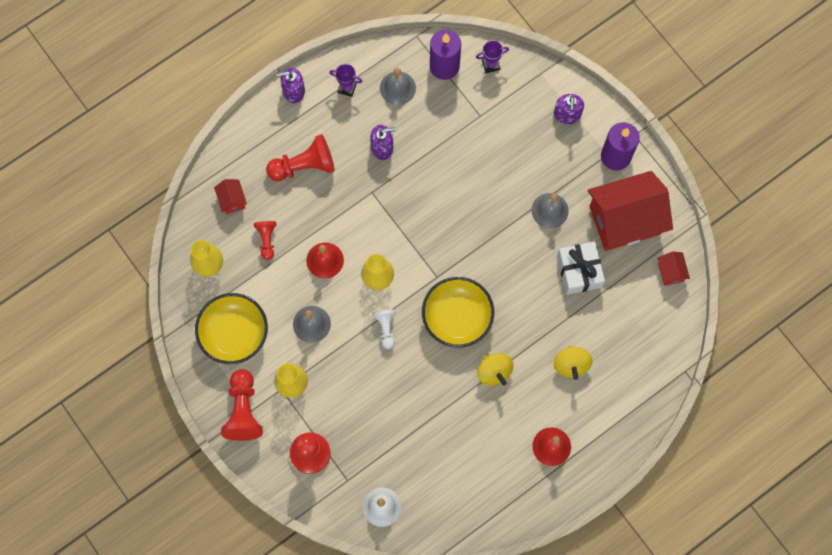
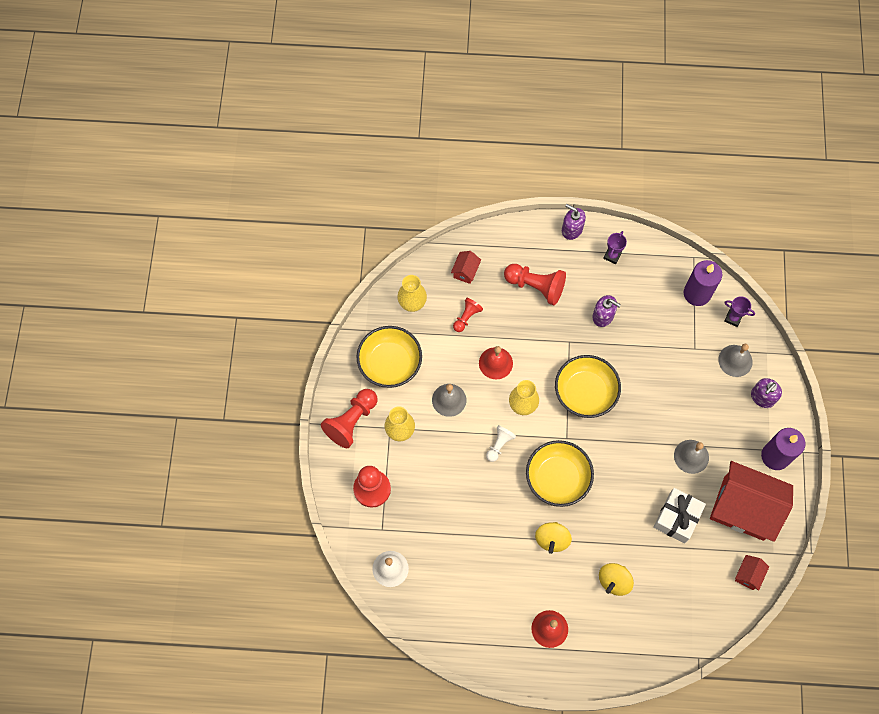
camera: 40 degrees right, 5 degrees down
purple trophy [329,64,362,97] -> purple trophy turned 60 degrees clockwise [603,231,627,264]
grey bell [380,68,416,105] -> grey bell moved to [718,344,753,377]
none -> yellow bowl [555,355,621,418]

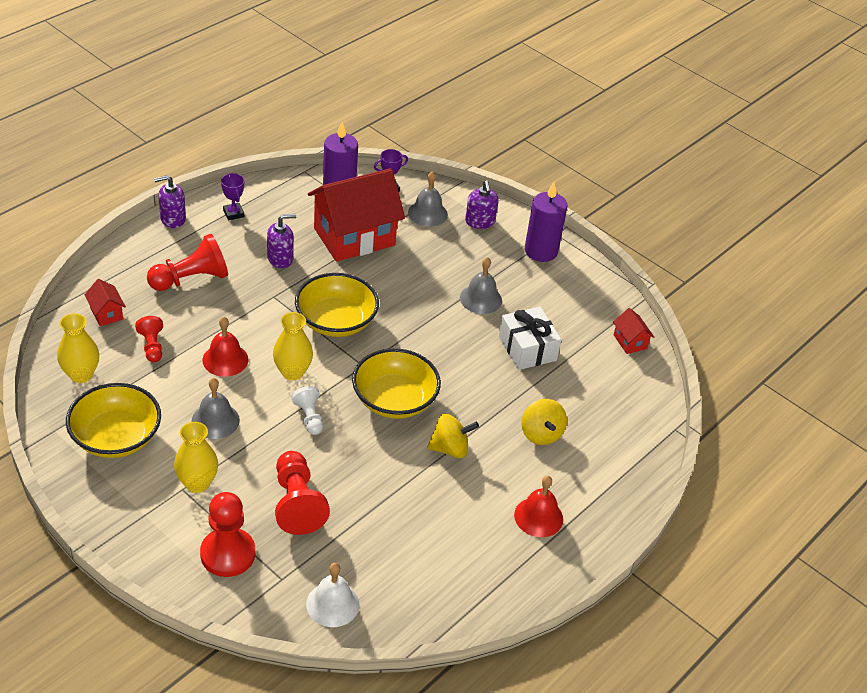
camera: 55 degrees left, 25 degrees down
red pawn [321,389,377,448] -> red pawn moved to [275,451,330,535]
yellow spinning top [535,522,572,554] -> yellow spinning top turned 60 degrees counterclockwise [427,414,479,458]
red house [710,461,793,542] -> red house moved to [308,168,405,262]

